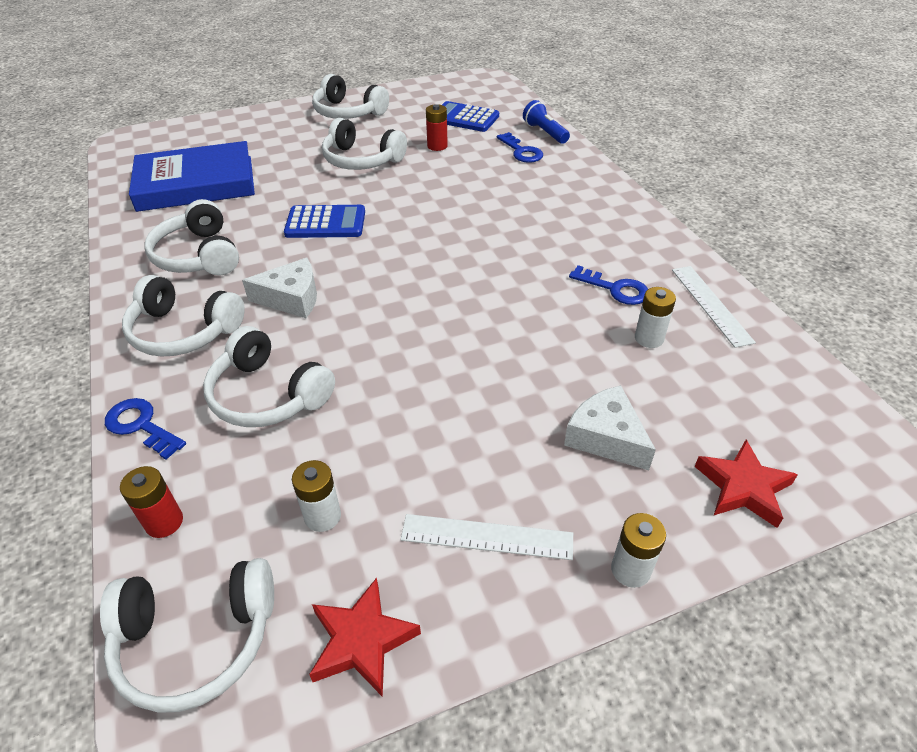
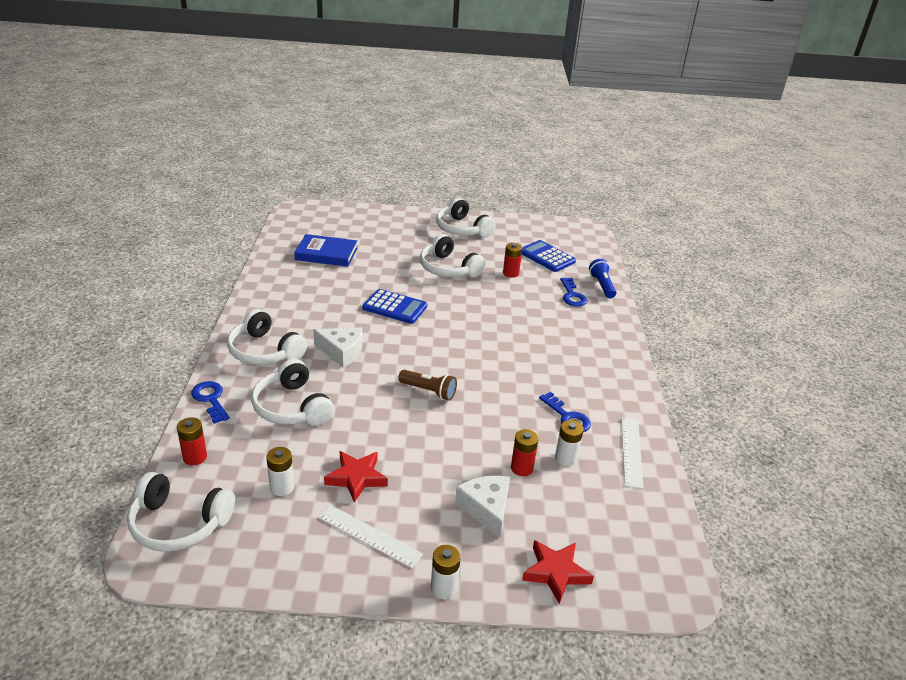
camera: 20 degrees right, 10 degrees down
blue book [129,141,255,212] -> blue book [294,234,357,267], size x0.66
white headphones [145,199,239,276] -> none
red star [309,578,421,697] -> red star moved to [324,451,388,503]
none -> brown flashlight [398,370,457,401]
none -> red battery [511,429,539,476]

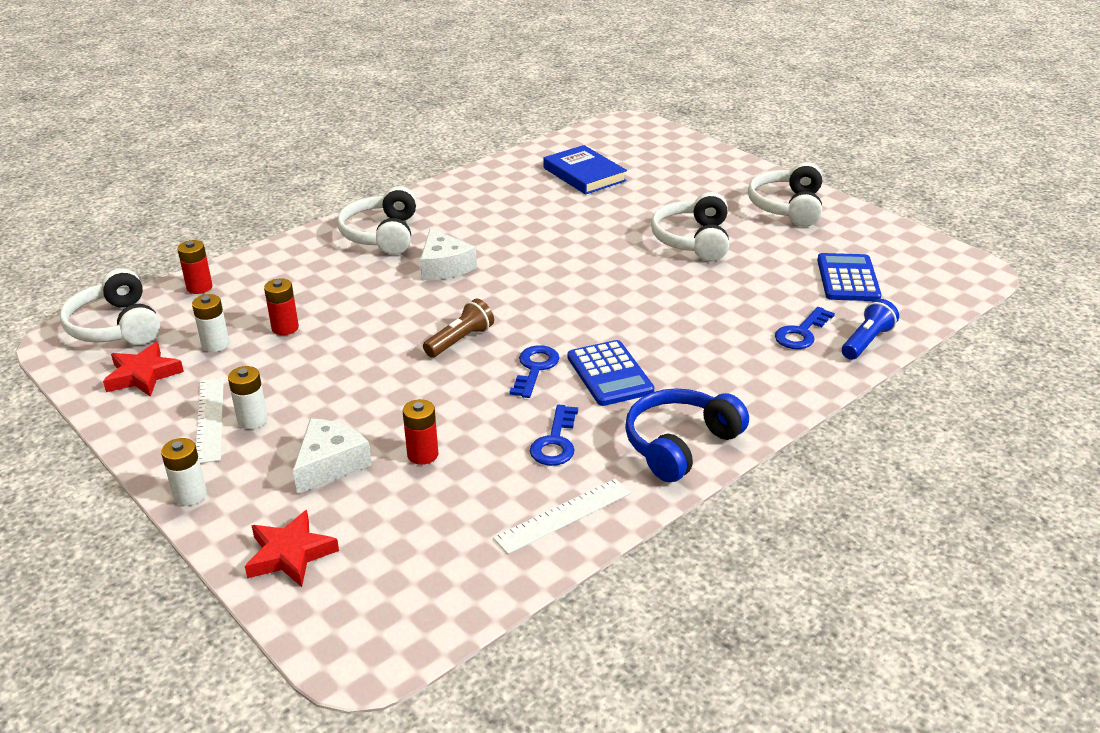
camera: 50 degrees right, 0 degrees up
blue key [191,381,230,424] -> blue key moved to [510,345,559,398]
white headphones [251,359,334,426] -> none
red star [324,451,388,503] -> red star moved to [103,342,184,397]
blue calculator [362,289,427,324] -> blue calculator moved to [568,340,654,406]
brown flashlight [398,370,457,401] -> brown flashlight turned 120 degrees counterclockwise [423,299,494,357]
red battery [503,243,522,278] -> red battery moved to [264,278,299,335]
white battery [555,420,584,466] -> white battery moved to [228,366,268,429]
none -> blue headphones [625,388,749,482]

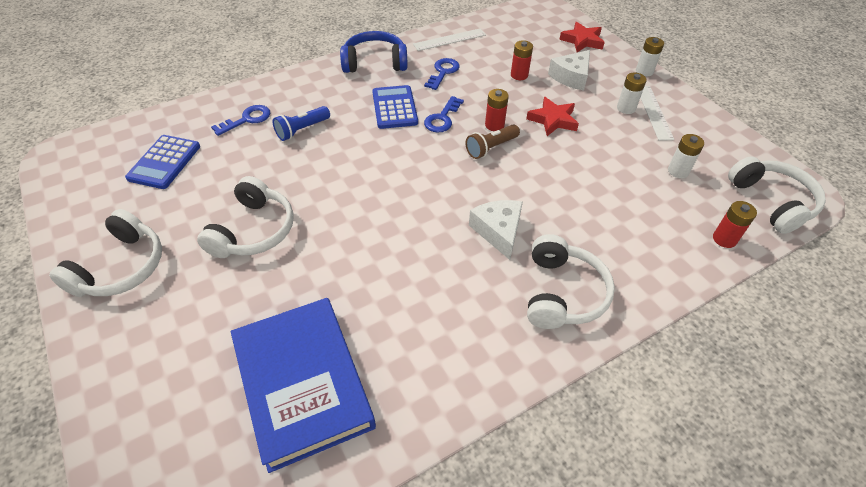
camera: 170 degrees left, 15 degrees up
red star [103,342,184,397] -> red star moved to [526,97,579,136]
red battery [264,278,299,335] -> red battery moved to [485,89,509,131]
blue book [544,145,627,195] -> blue book [231,298,376,473], size x1.52
blue headphones [625,388,749,482] -> blue headphones turned 150 degrees counterclockwise [340,31,408,73]
blue flashlight [842,299,899,360] -> blue flashlight moved to [273,106,330,141]

